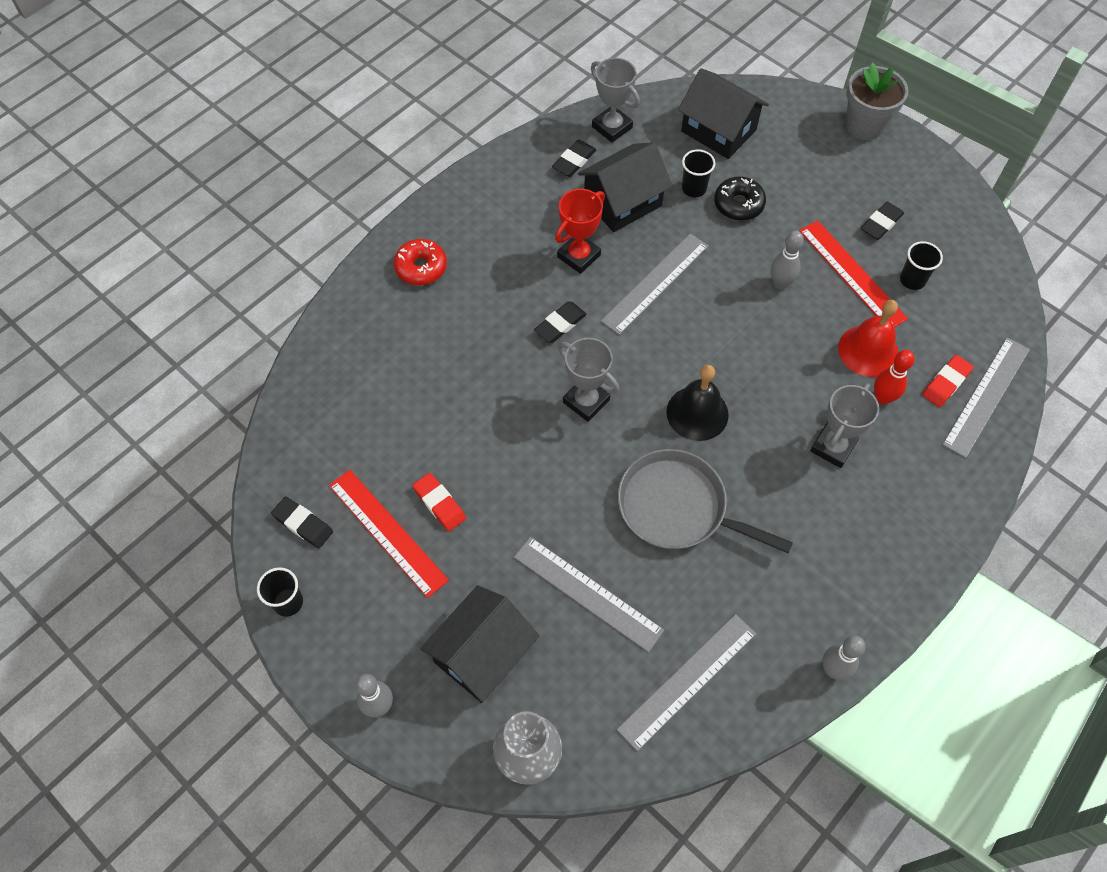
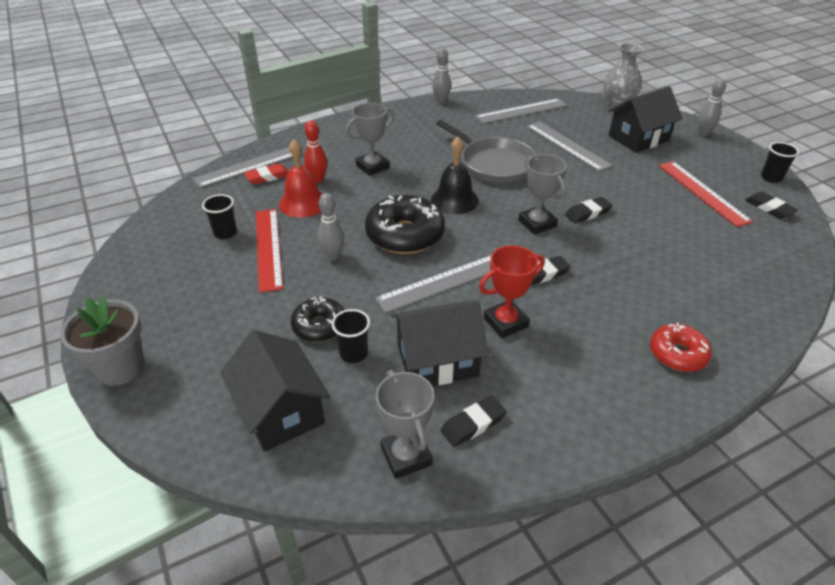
camera: 160 degrees left, 20 degrees down
red eraser [412,473,466,531] -> none
black eraser [861,201,904,240] -> black eraser moved to [565,197,613,224]
none -> black donut [365,195,445,254]

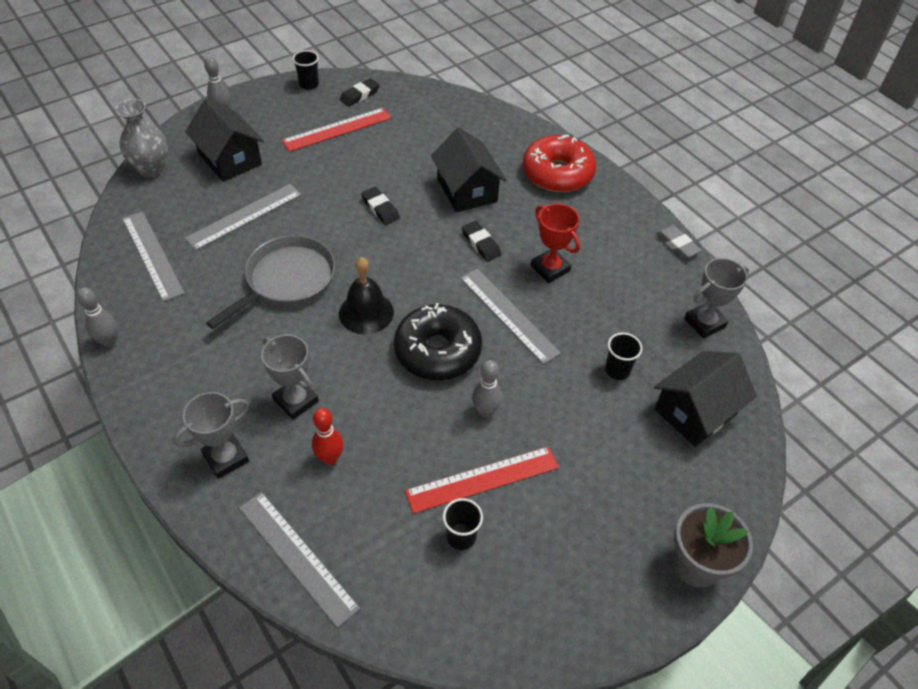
camera: 100 degrees left, 10 degrees up
red eraser [244,163,288,184] -> none
red bell [279,139,322,218] -> none
black donut [291,296,344,342] -> none
black house [391,300,489,386] -> black house moved to [431,128,506,212]
black eraser [440,396,507,447] -> none
grey trophy [518,154,567,235] -> grey trophy moved to [173,392,249,479]
red donut [650,323,712,372] -> red donut [523,135,596,192], size x1.68
none -> grey eraser [656,225,702,258]

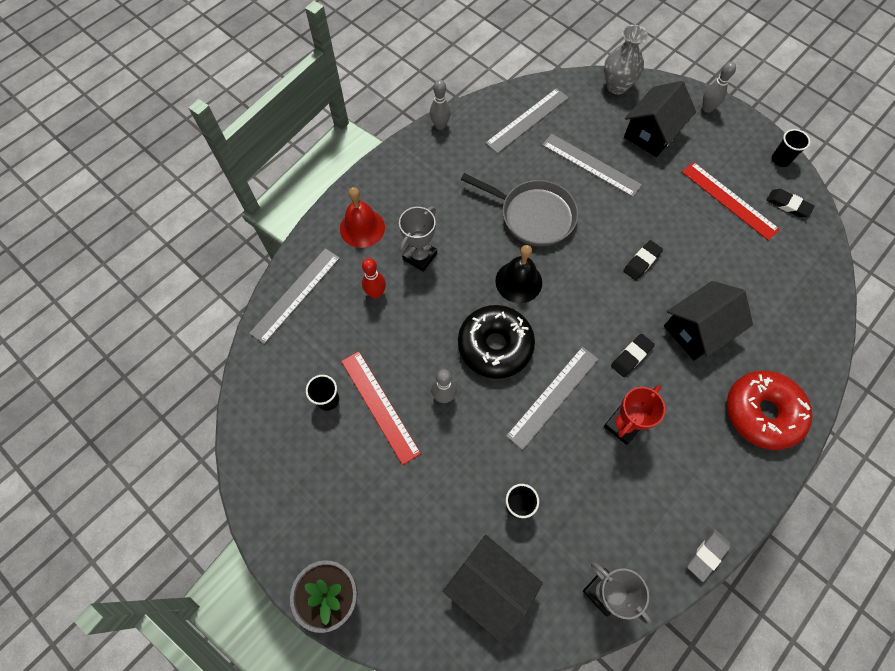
camera: 80 degrees right, 15 degrees up
grey trophy [173,392,249,479] -> red bell [340,187,385,248]

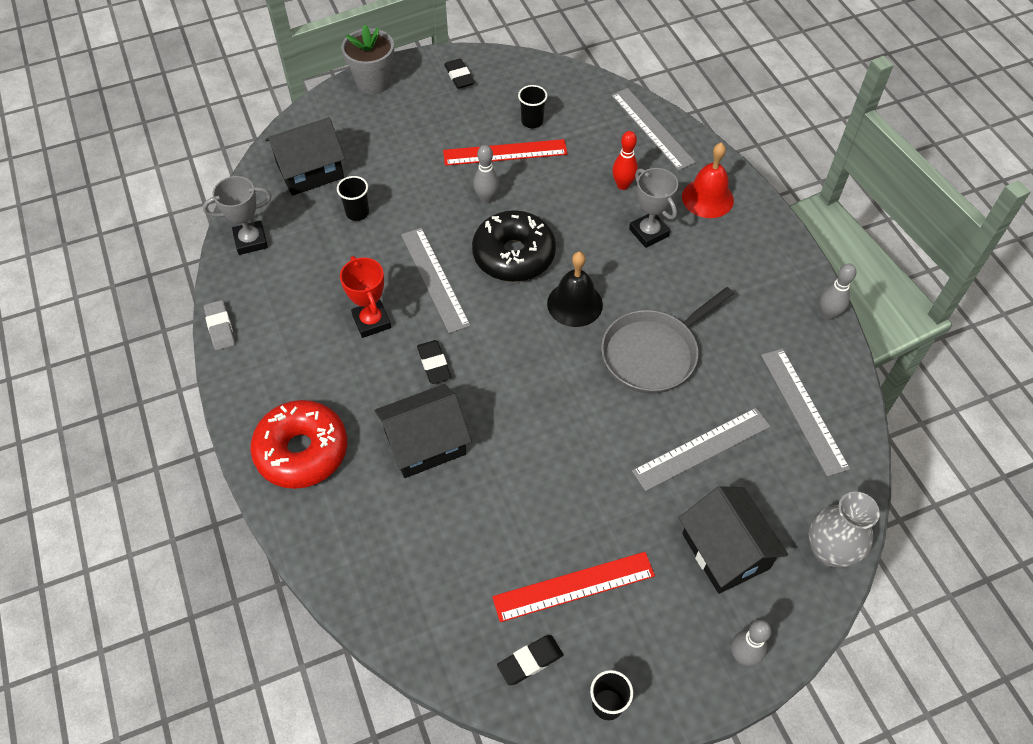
camera: 115 degrees right, 10 degrees down
black eraser [623,240,663,280] -> black eraser moved to [444,58,474,89]
black house [664,281,753,361] -> black house turned 75 degrees clockwise [374,384,471,478]

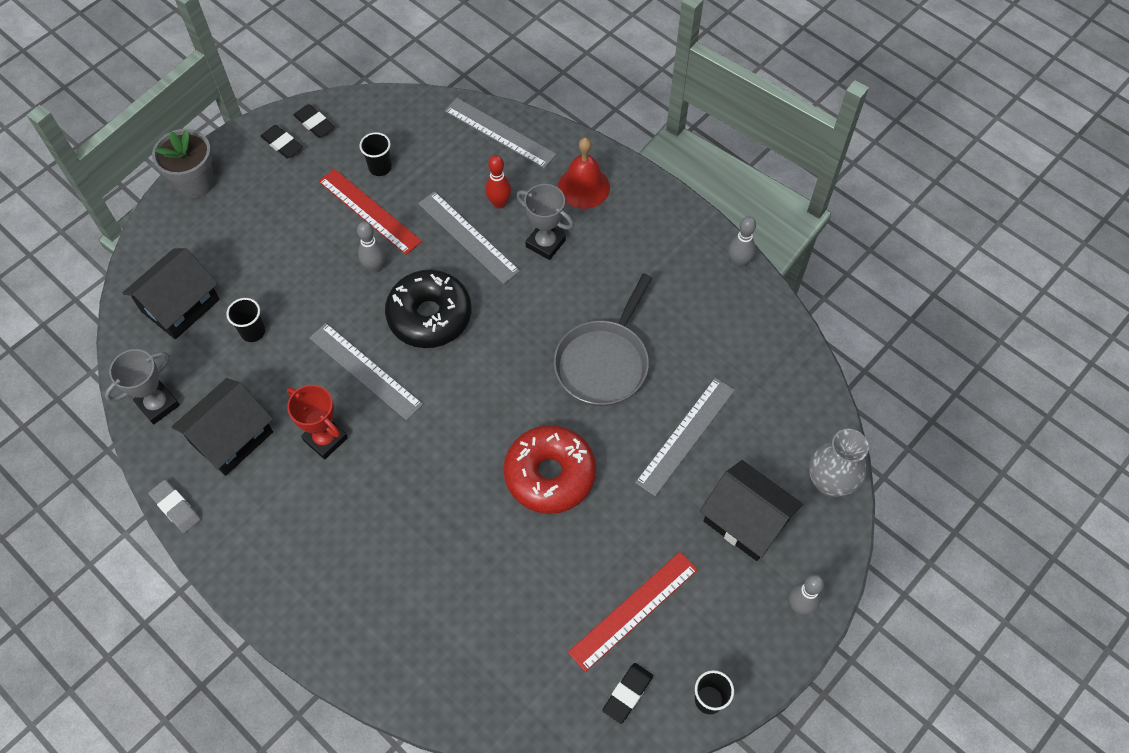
camera: 25 degrees left, 5 degrees up
red donut [250,400,347,489] -> red donut moved to [504,425,596,514]
black house [374,384,471,478] -> black house moved to [172,378,273,476]
black eraser [417,340,451,384] -> black eraser moved to [294,104,335,138]
red ruler [443,139,568,166] -> red ruler turned 75 degrees clockwise [318,169,422,255]
black bell [547,252,603,327] -> none
grey ruler [761,349,850,477] -> grey ruler moved to [418,191,520,284]

